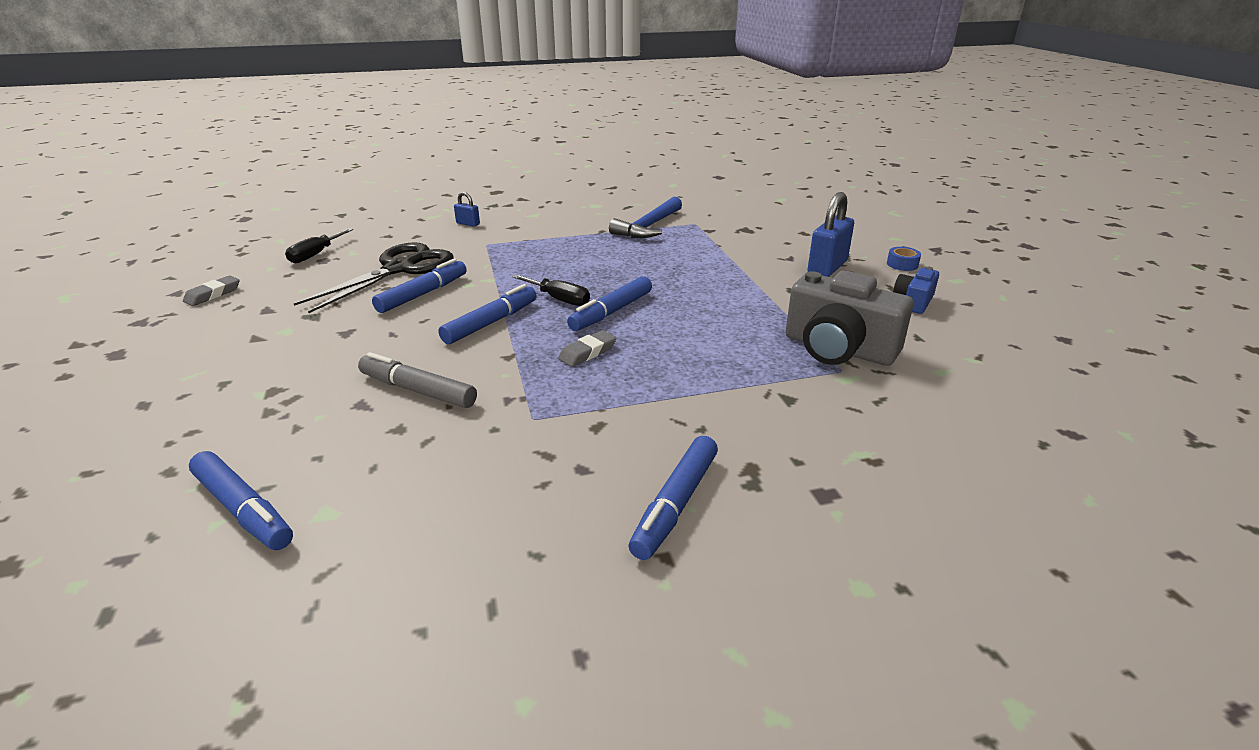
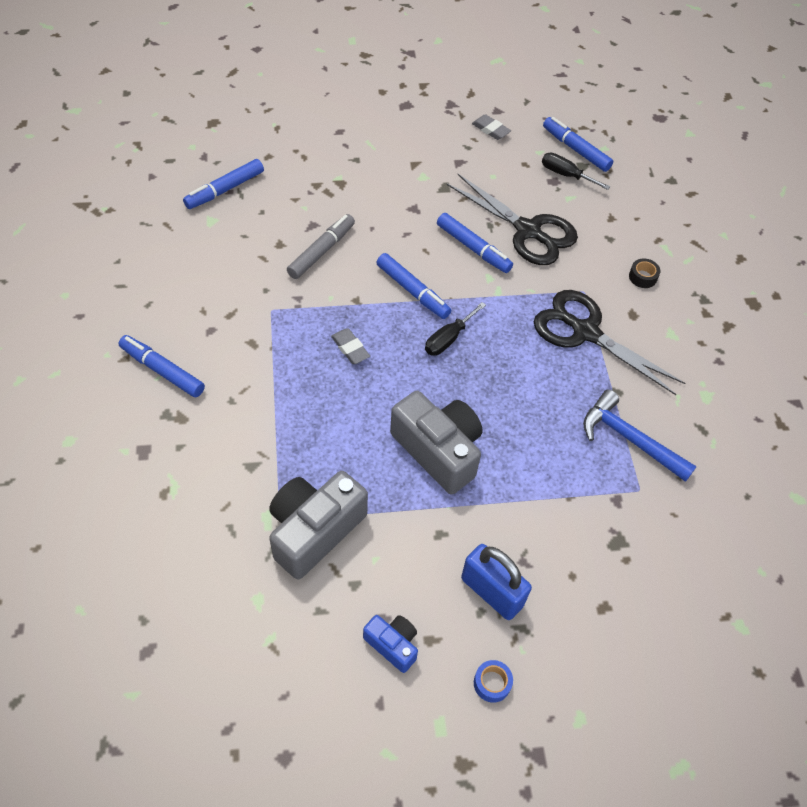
camera: 95 degrees right, 25 degrees up
blue padlock [454,192,480,227] -> black tape [629,258,660,288]
blue marker [567,276,652,331] -> blue marker moved to [543,117,613,172]
none -> grey camera [390,391,483,494]
none -> black scissors [534,290,685,395]

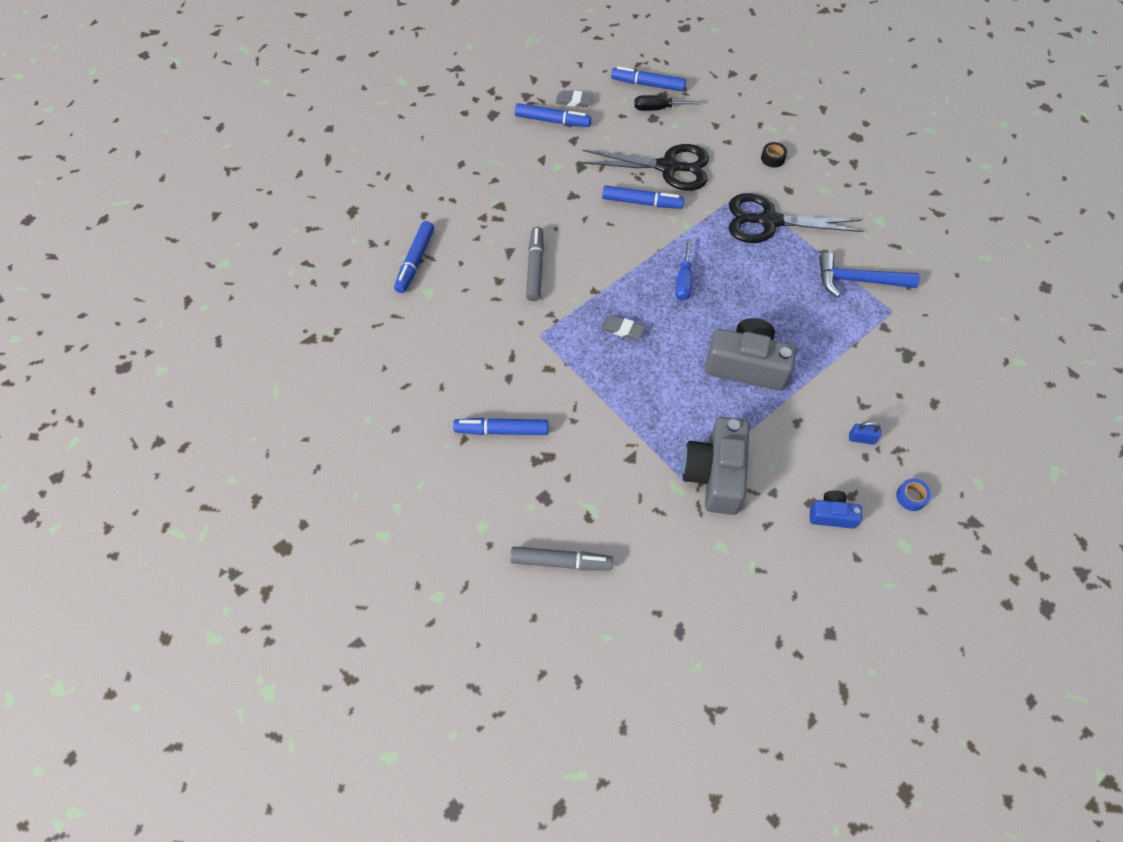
camera: 30 degrees left, 5 degrees up
blue marker [376,253,451,319] -> blue marker moved to [515,103,591,127]
black screwdriver [425,302,486,356] -> blue screwdriver [675,240,692,301]
blue padlock [461,544,532,620] -> blue padlock [849,421,881,445], size x0.49
none -> grey marker [510,547,613,570]

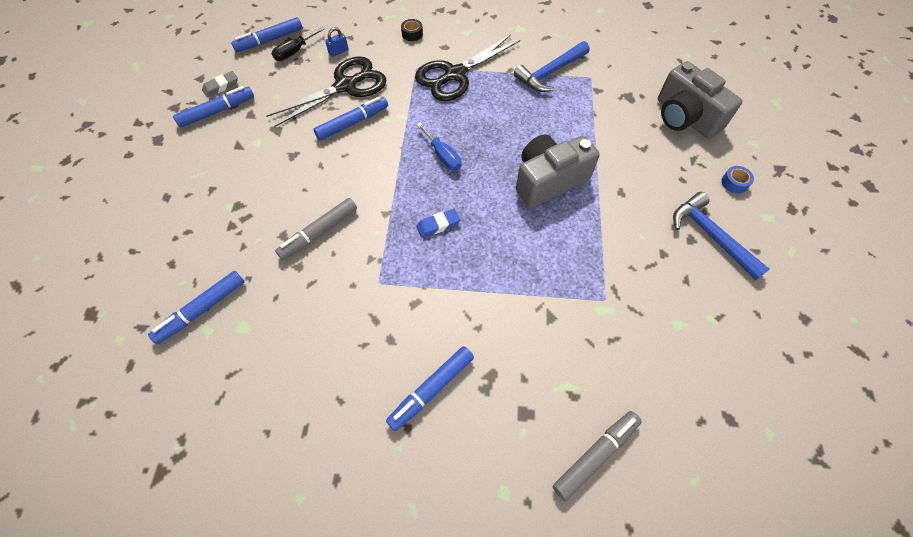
camera: 45 degrees left, 0 degrees up
blue marker [394,221,434,293] -> blue marker turned 75 degrees clockwise [148,271,244,344]
grey marker [526,227,544,301] -> grey marker turned 90 degrees counterclockwise [275,198,357,260]
grey eraser [601,315,645,340] -> blue eraser [416,209,460,238]
grey camera [682,416,750,515] -> grey camera moved to [658,61,742,139]
blue camera [810,490,862,529] -> blue hammer [673,192,770,280]
blue padlock [849,421,881,445] -> blue padlock moved to [325,27,349,57]

